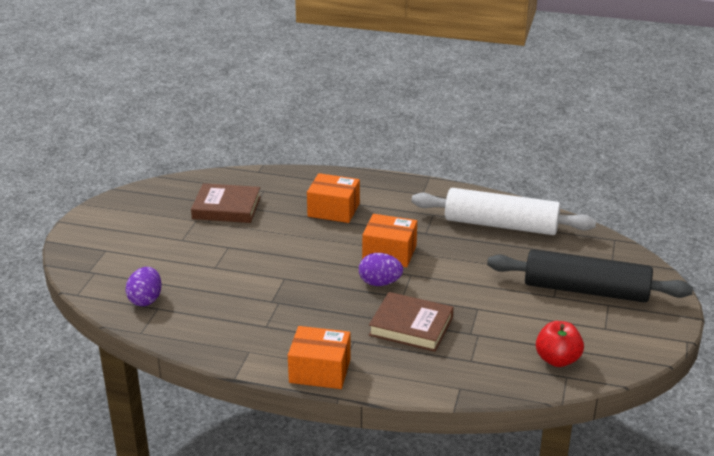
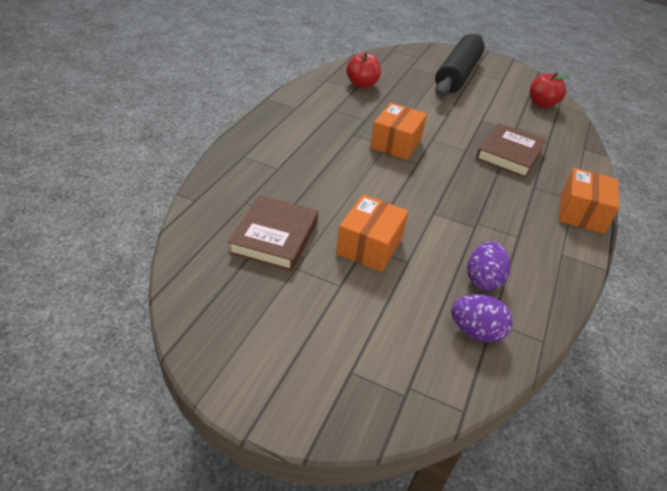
camera: 85 degrees left, 10 degrees up
orange box [307,173,360,223] -> orange box moved to [336,194,409,272]
purple egg [359,253,403,286] -> purple egg moved to [467,241,511,290]
white rolling pin [411,188,596,235] -> red apple [346,52,381,88]

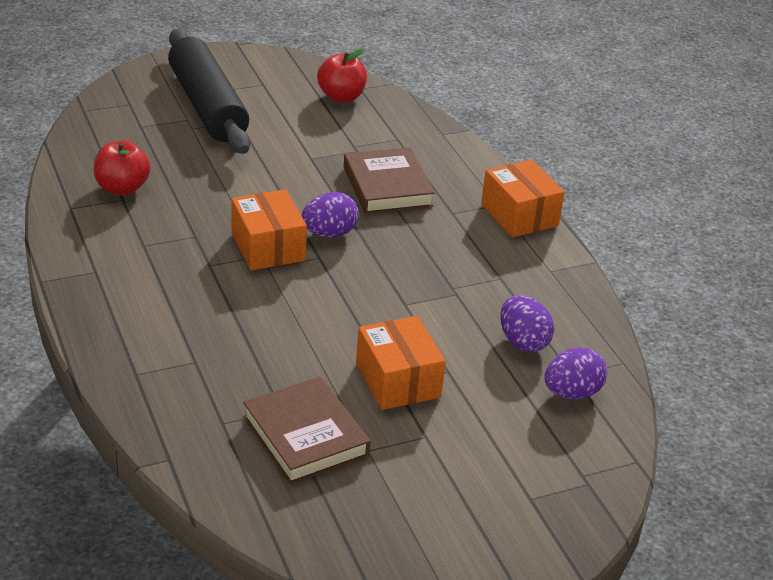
camera: 45 degrees left, 5 degrees down
none -> purple egg [302,192,359,237]

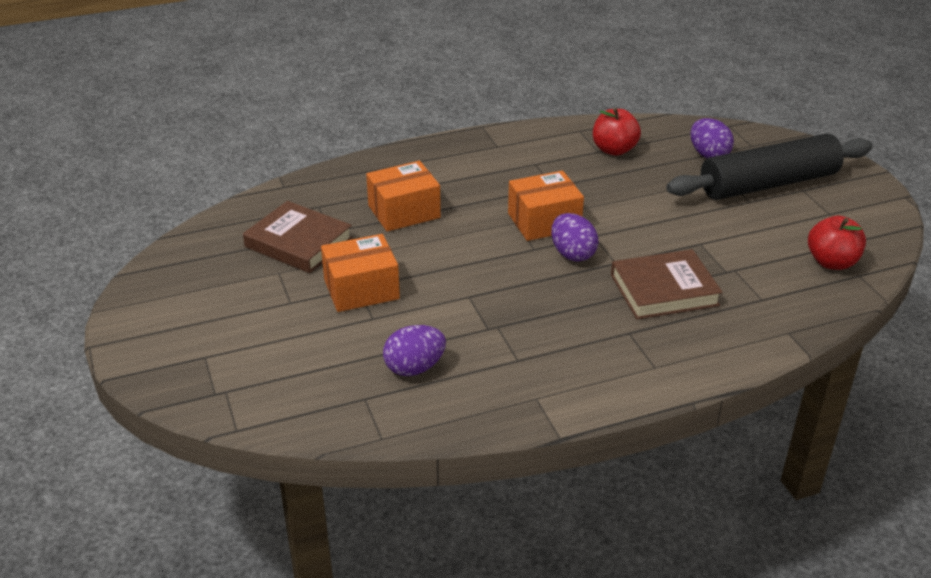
camera: 95 degrees right, 0 degrees up
brown book [243,377,371,484] -> brown book turned 60 degrees clockwise [243,201,353,273]
orange box [481,160,565,237] -> orange box moved to [366,161,441,231]
purple egg [544,348,608,399] -> purple egg moved to [690,118,734,158]

